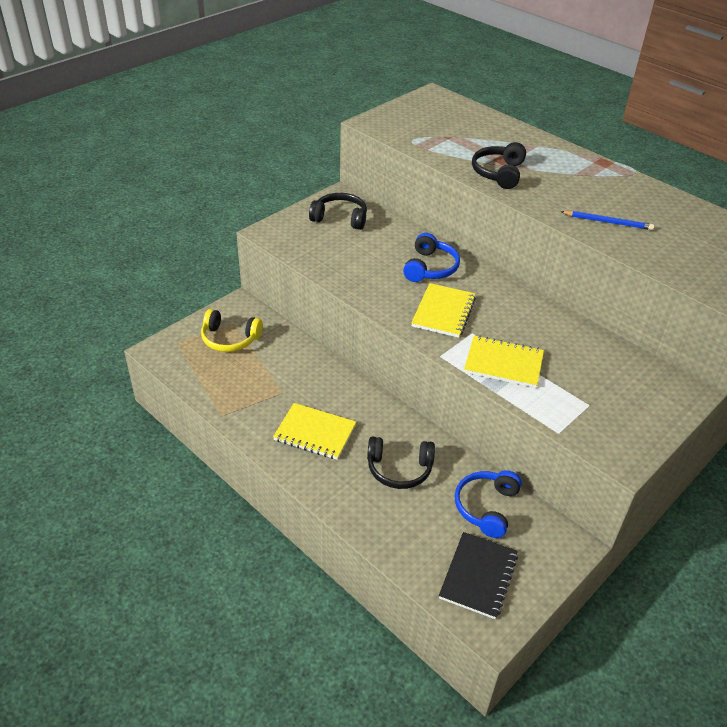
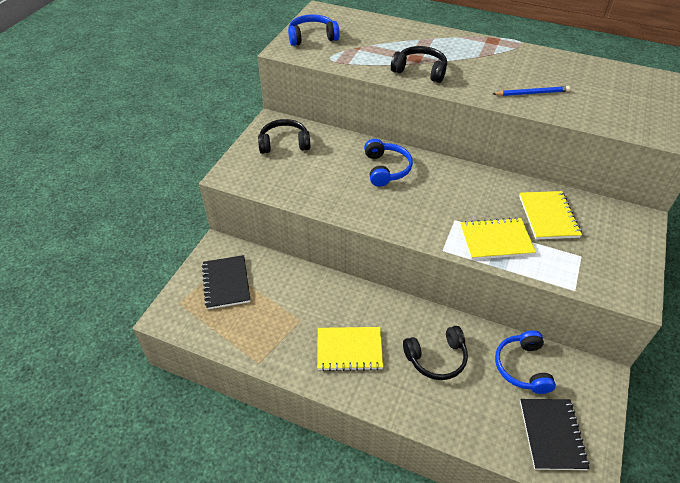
camera: 20 degrees left, 5 degrees up
yellow headphones [201,309,263,352] -> black notebook [202,255,250,309]
yellow notebook [411,283,476,338] -> yellow notebook moved to [519,191,582,240]
black headphones [472,142,526,189] -> black headphones turned 120 degrees clockwise [391,46,447,83]
none -> blue headphones [288,14,340,46]

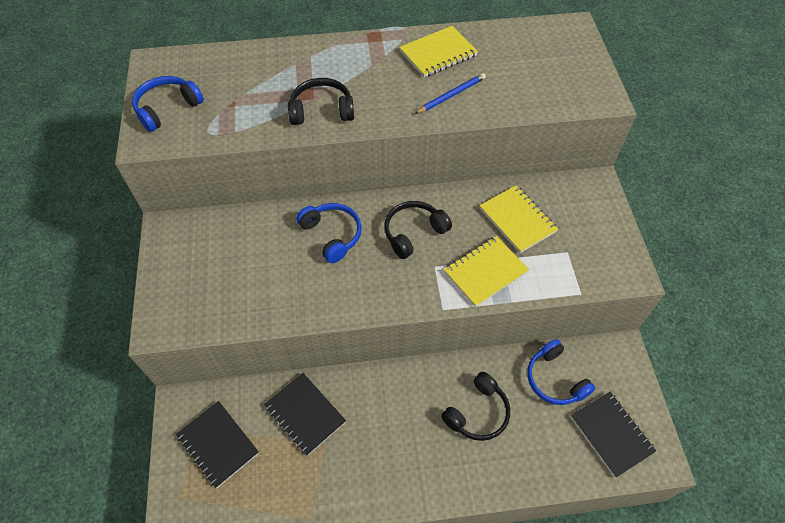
camera: 30 degrees left, 10 degrees up
black headphones [258,119,310,154] -> black headphones moved to [384,201,452,259]
yellow notebook [317,327,383,371] -> yellow notebook moved to [399,26,478,77]
none -> black notebook [264,373,346,456]

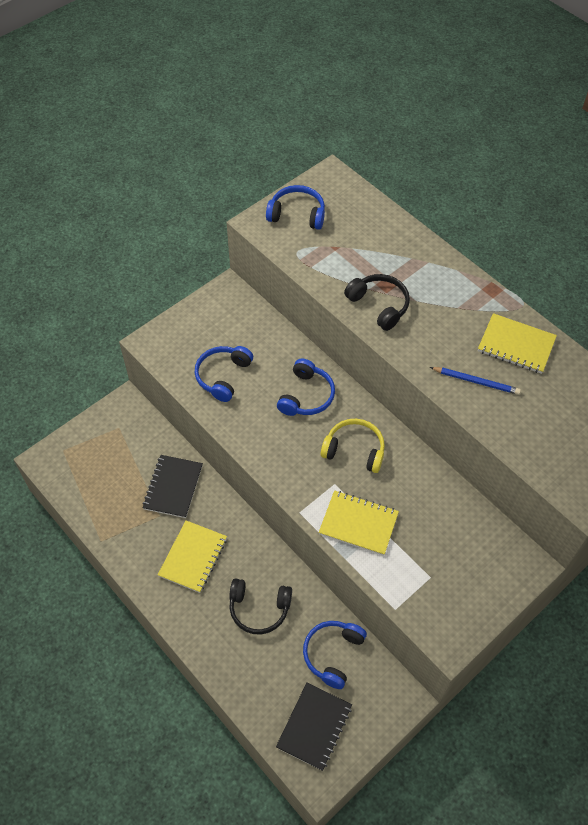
camera: 55 degrees right, 0 degrees up
black notebook [176,401,259,488] -> none
black headphones [384,201,452,259] -> yellow headphones [321,419,385,473]
yellow notebook [480,185,558,253] -> yellow notebook moved to [158,521,227,593]
none -> blue headphones [195,346,253,402]

